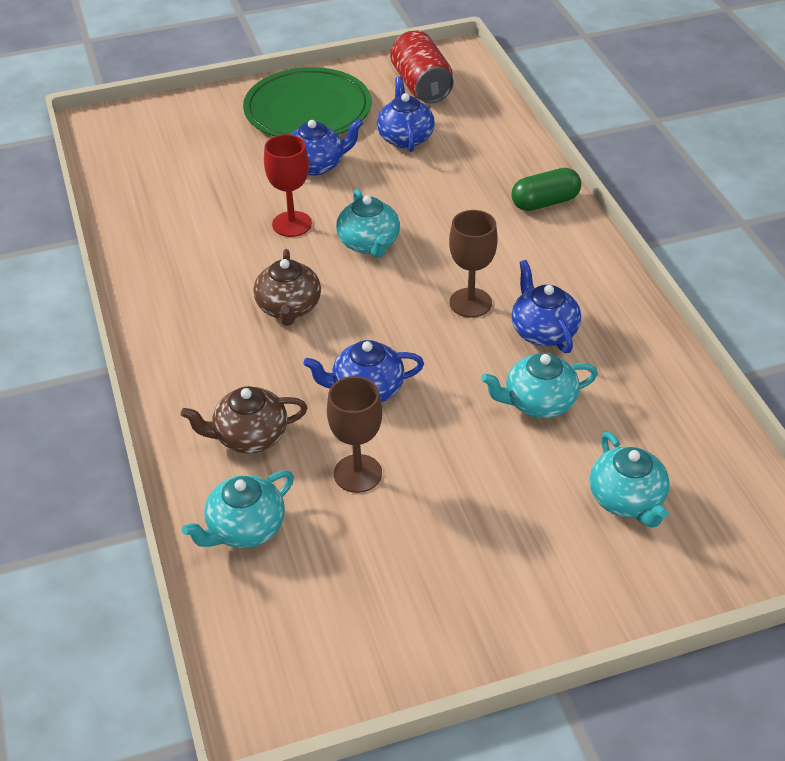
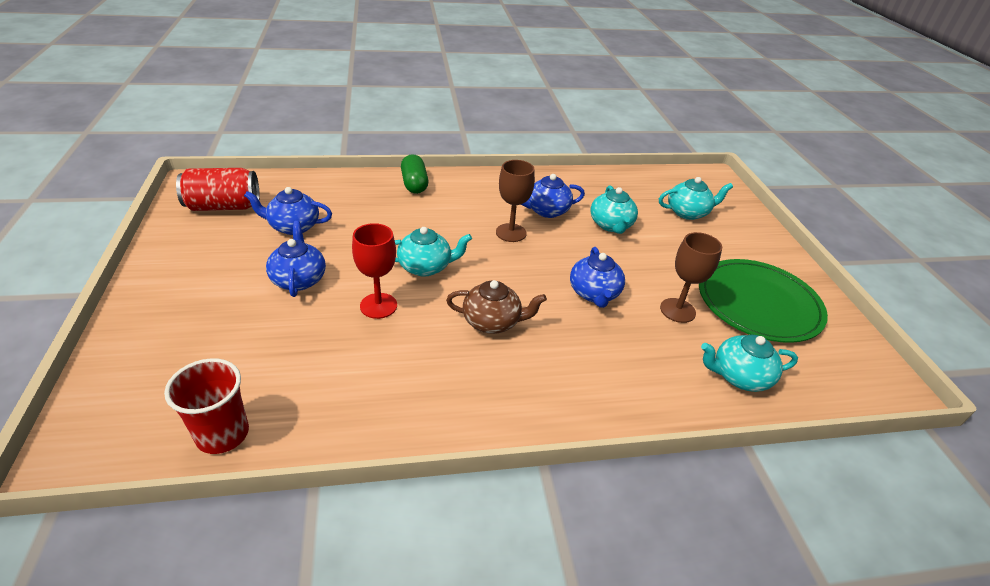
camera: 85 degrees left, 5 degrees down
brown teapot [181,386,307,453] -> none
turquoise teapot [182,470,294,548] -> turquoise teapot turned 120 degrees clockwise [701,335,798,392]
green plate [243,67,371,136] -> green plate moved to [699,259,828,343]
none -> red cup [164,358,249,454]

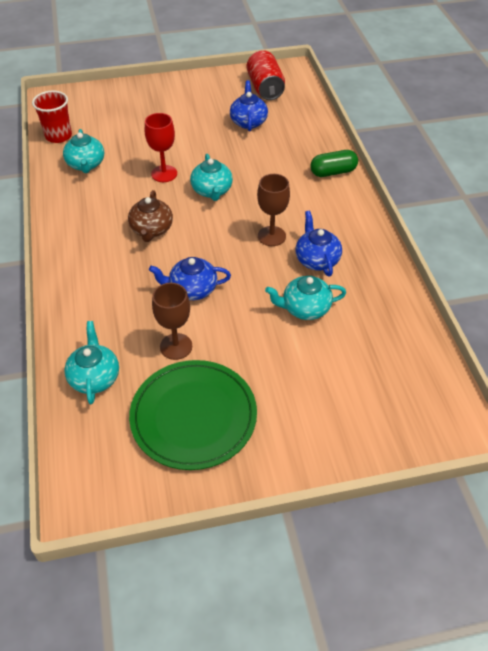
camera: 90 degrees right, 10 degrees up
blue teapot [266,221,326,297] -> none
turquoise teapot [659,177,733,220] -> turquoise teapot moved to [63,129,104,173]

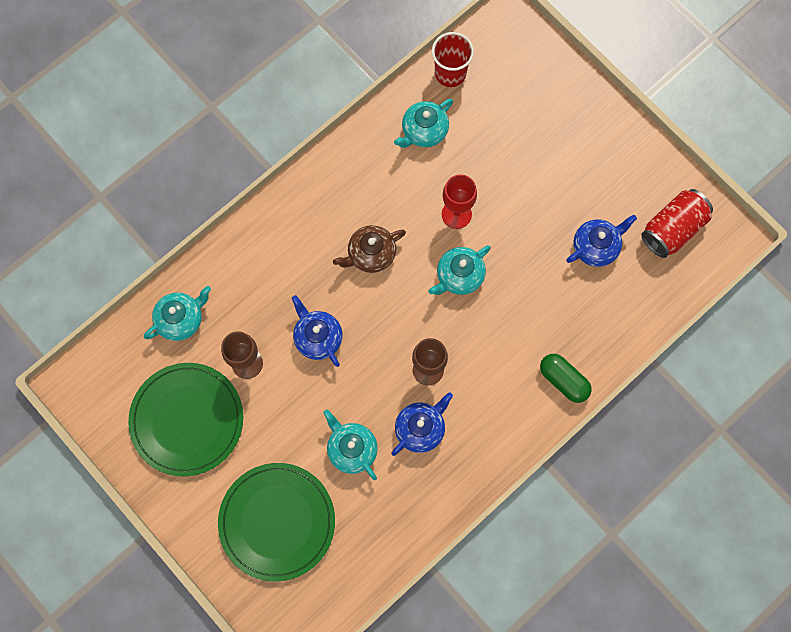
camera: 60 degrees right, 25 degrees up
none -> green plate [218,463,335,582]

